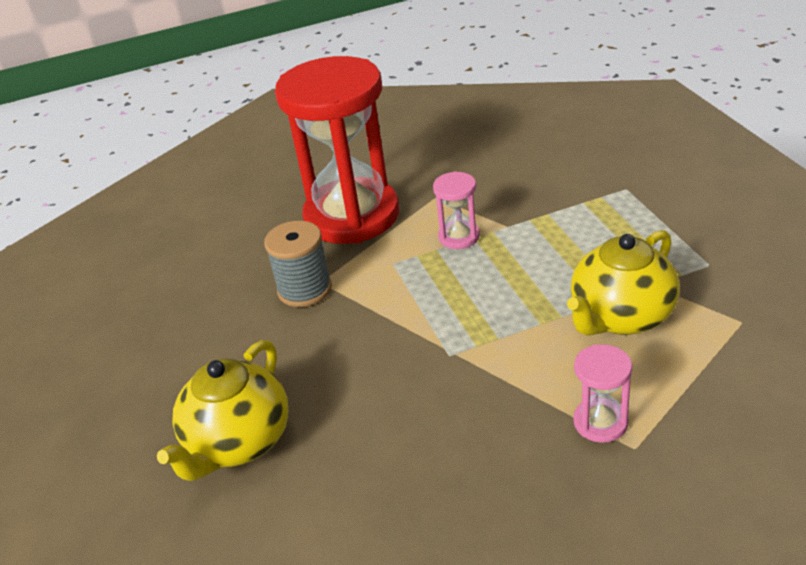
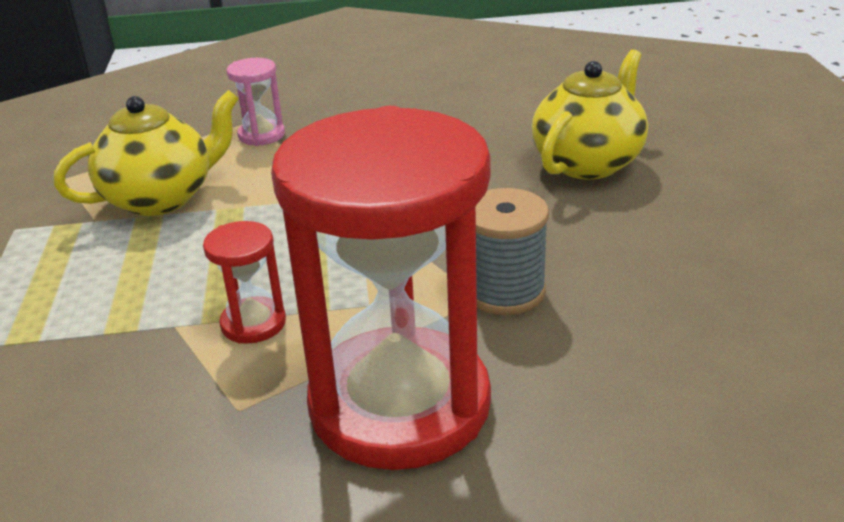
camera: 170 degrees left, 5 degrees down
pink hourglass [433,171,480,249] -> red hourglass [203,221,286,344]

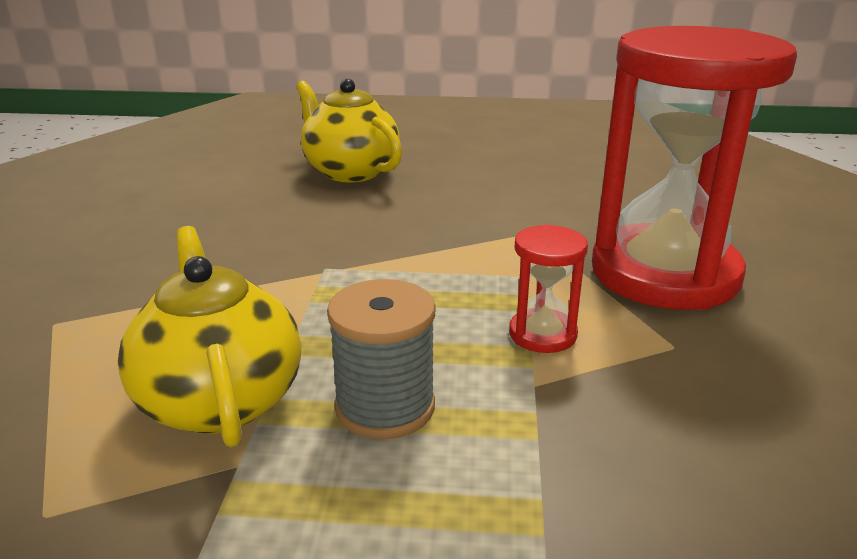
camera: 80 degrees left, 5 degrees down
pink hourglass [226,58,285,146] -> none
grey spool [476,188,549,315] -> grey spool moved to [327,279,436,439]

